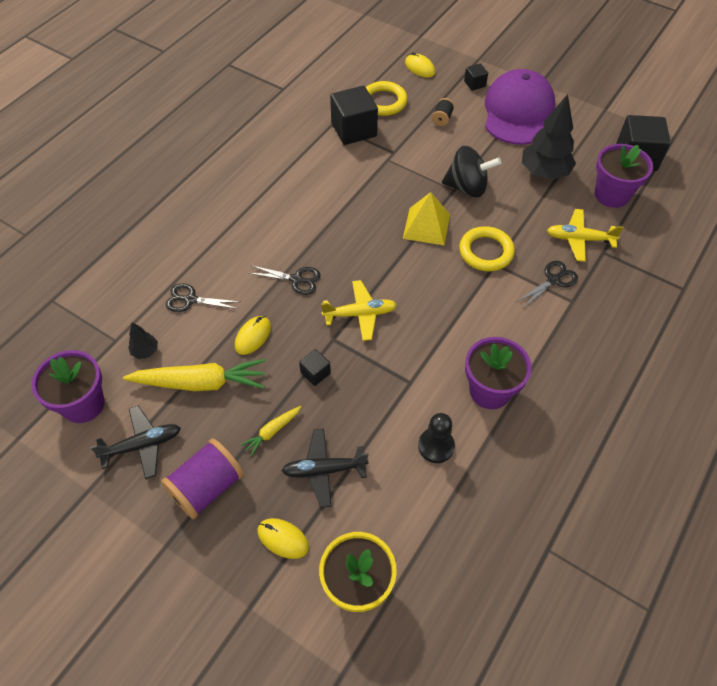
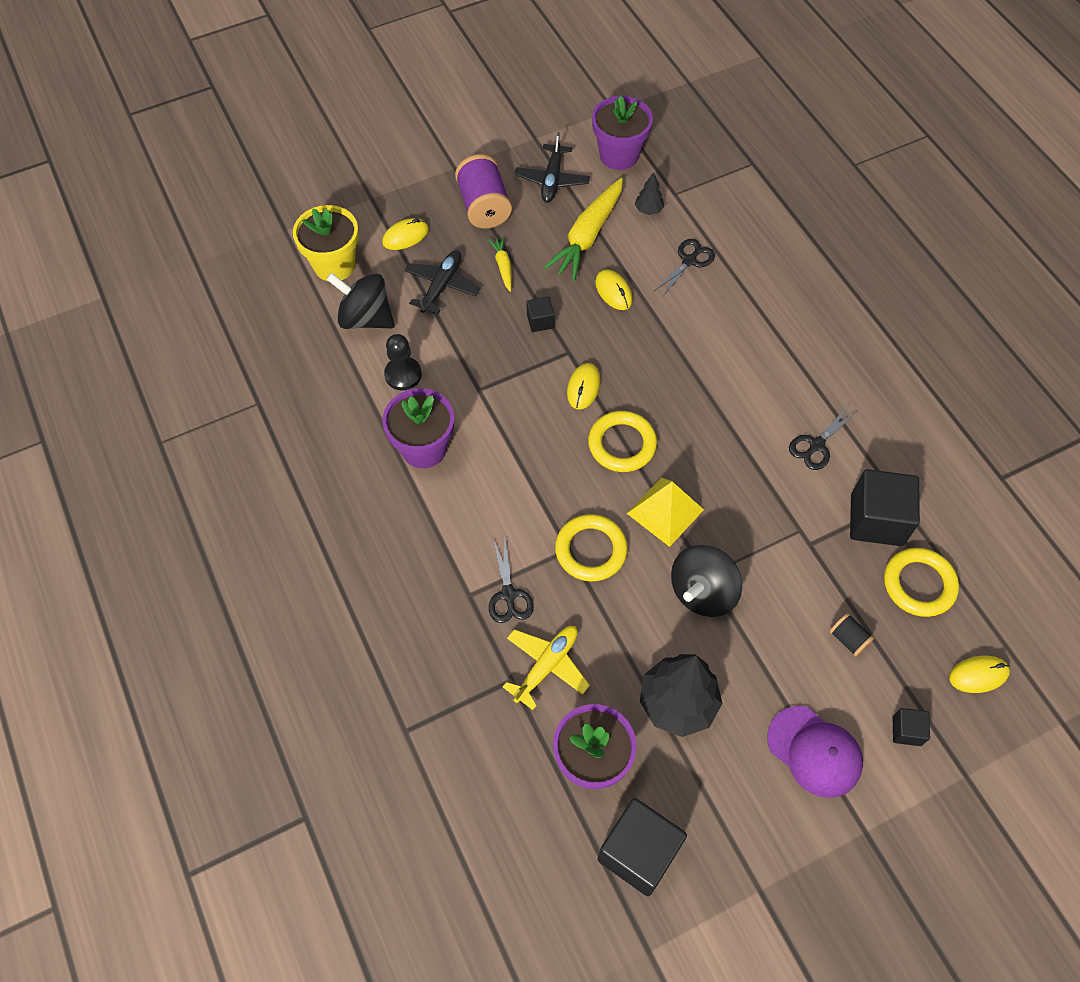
camera: 120 degrees right, 5 degrees up
black scissors [248,265,321,295] -> black scissors moved to [789,406,857,470]
yellow plane [321,280,397,341] -> yellow mouse [567,363,600,409]
purple cap [485,69,555,145] -> purple cap [767,706,863,798], size x0.63
none -> black spinning top [326,273,395,329]
none -> yellow ring [588,411,657,472]

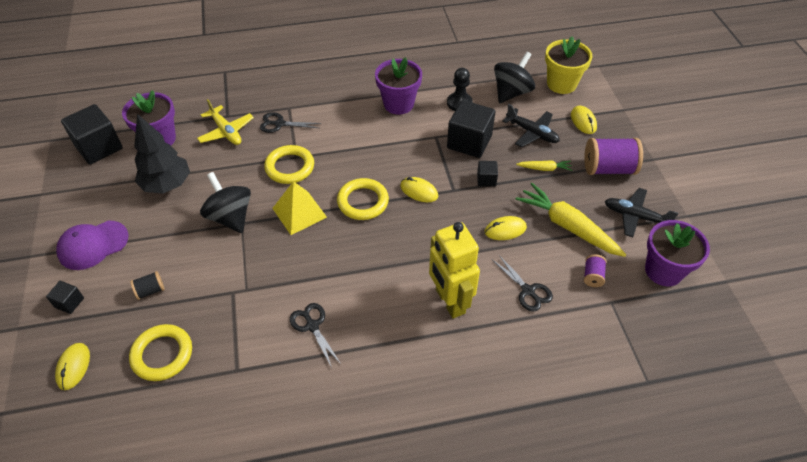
camera: 105 degrees right, 10 degrees down
black tree [635,172,664,215] -> purple spool [584,254,606,287]
black cube [850,469,920,546] -> black cube moved to [447,100,496,158]
none -> yellow robot [429,222,480,318]

